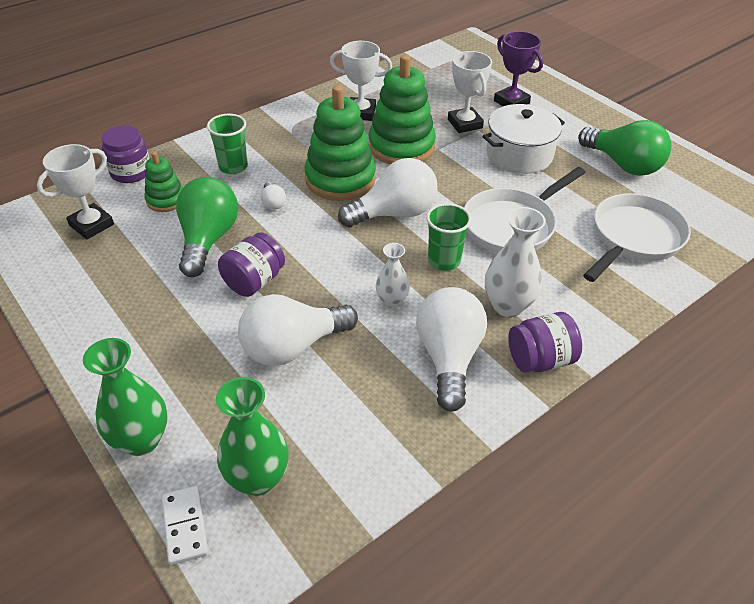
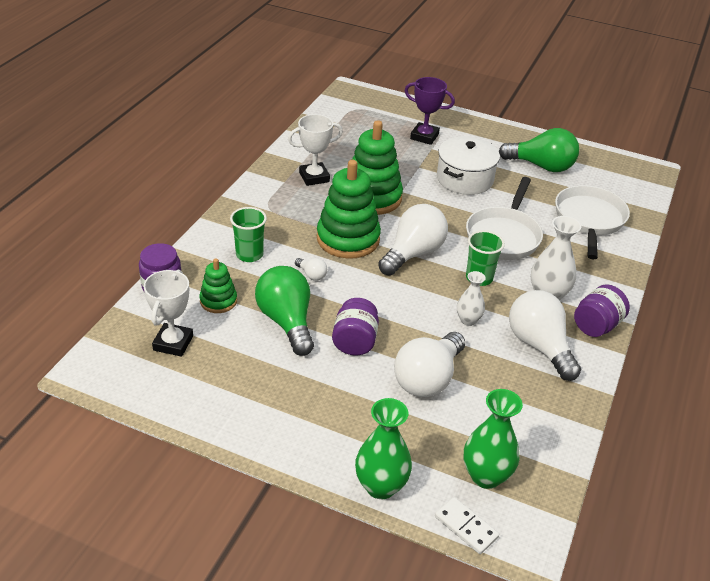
camera: 30 degrees left, 5 degrees down
white trophy [448,51,492,133] -> none

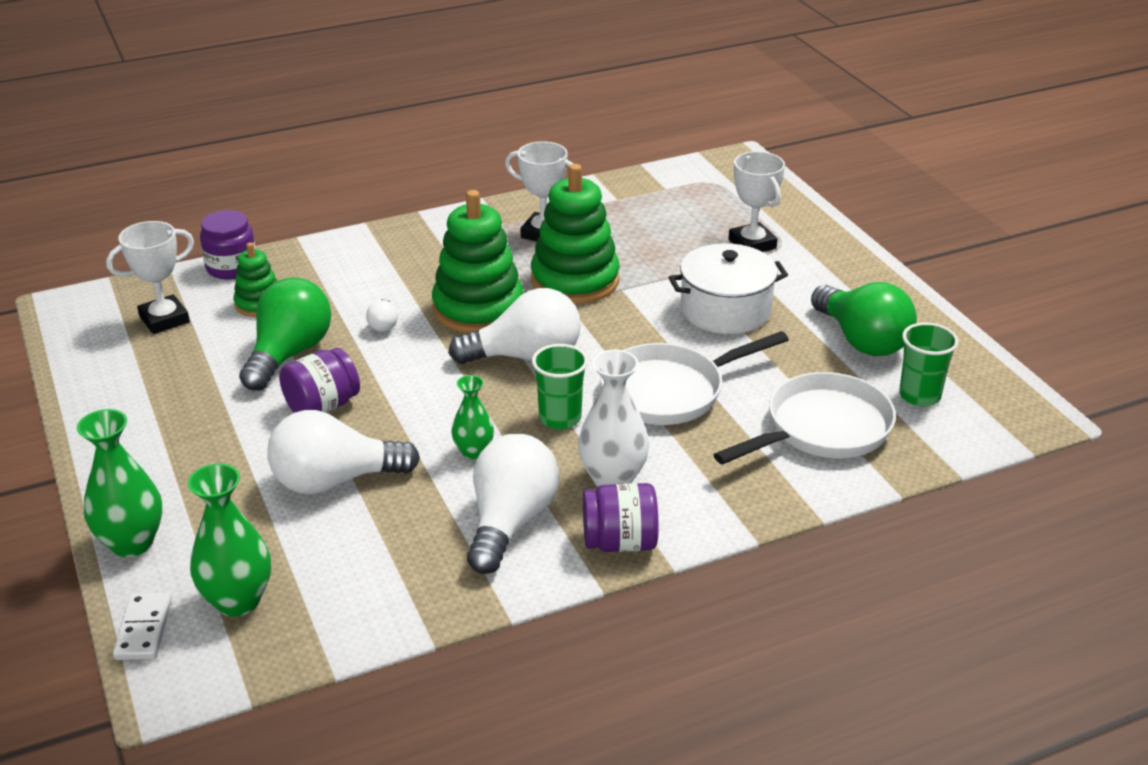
camera: 45 degrees right, 5 degrees down
green cup [230,207,267,262] -> green cup moved to [899,322,958,406]
purple trophy [405,77,455,145] -> white trophy [729,151,785,252]
white vase [457,271,486,326] -> green vase [452,375,494,459]

